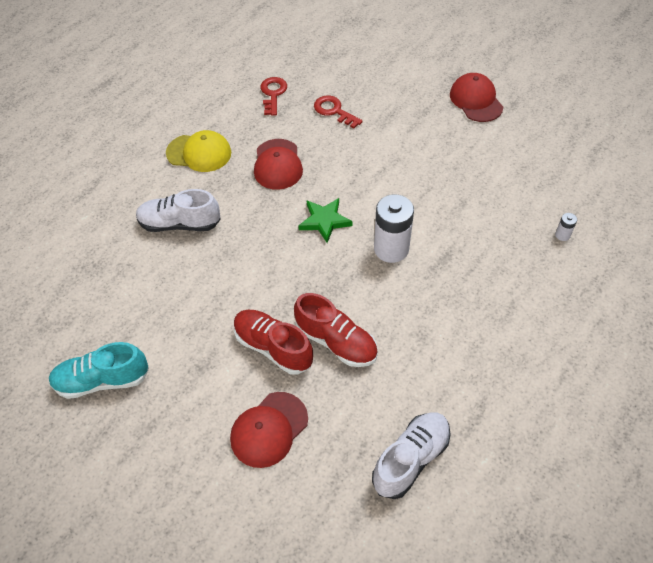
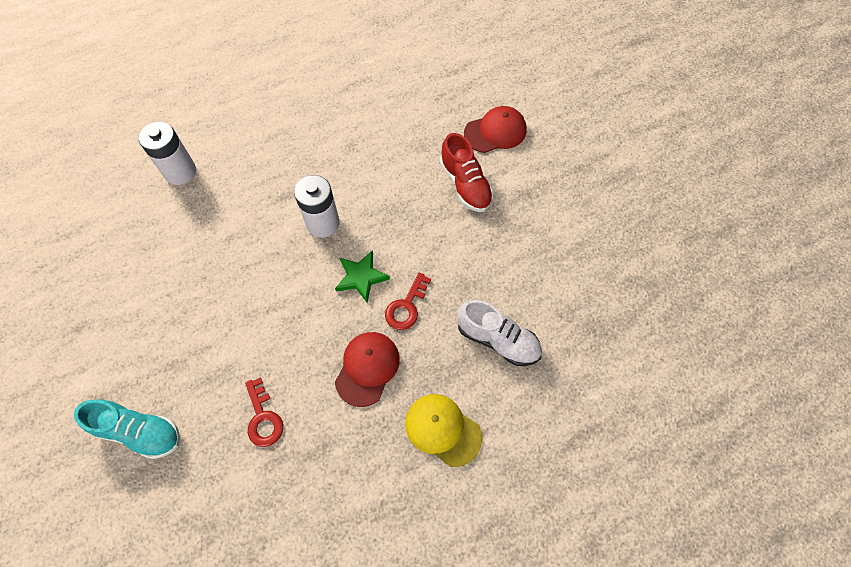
camera: 155 degrees left, 10 degrees up
turquoise shoe [49,342,149,399] -> turquoise shoe moved to [74,400,180,459]
red key [261,77,287,116] -> red key moved to [385,272,431,330]
red shoe [294,293,378,367] -> none
white shoe [372,412,451,499] -> none
red cap [450,73,503,122] -> none
white battery [555,213,577,241] -> white battery [138,121,196,185], size x2.35

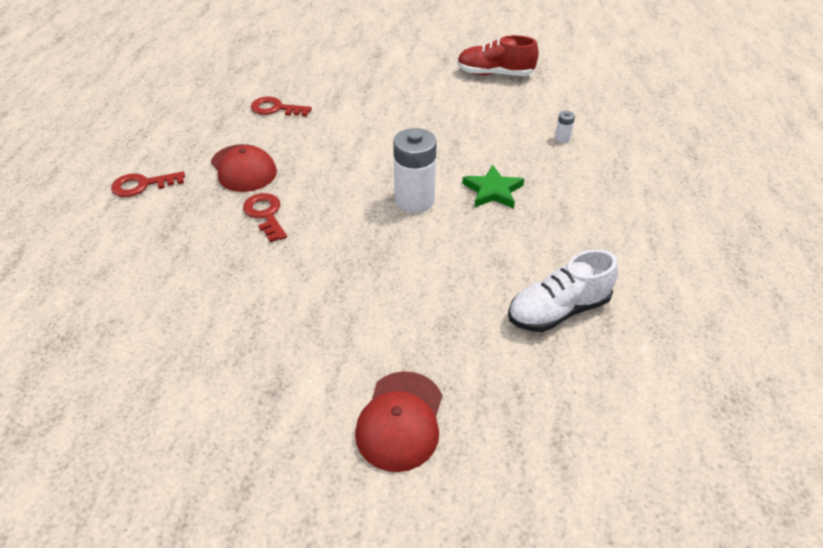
camera: 125 degrees right, 20 degrees down
turquoise shoe [74,400,180,459] -> none
white battery [138,121,196,185] -> white battery [555,111,575,143], size x0.43
green star [335,250,390,303] -> green star moved to [462,165,524,209]
yellow cap [405,394,482,467] -> red key [111,172,185,197]
red shoe [440,133,494,212] -> red shoe moved to [457,35,539,76]
white shoe [457,300,542,366] -> white shoe moved to [508,249,618,332]

